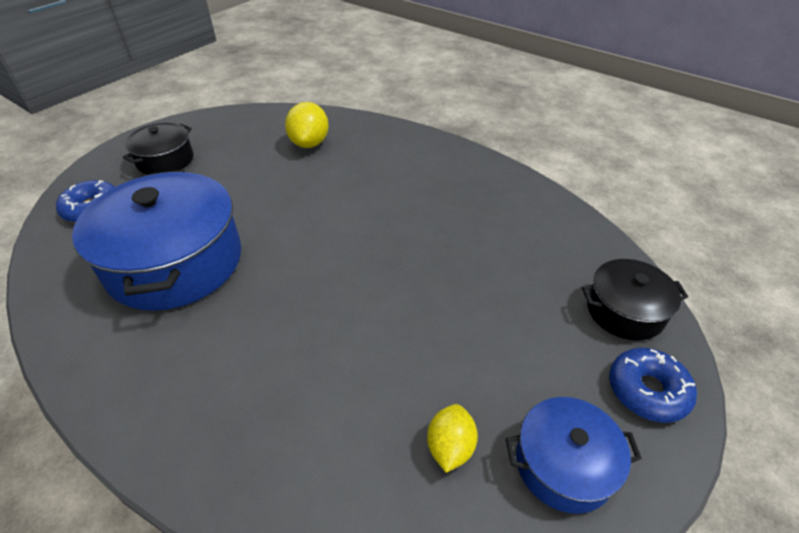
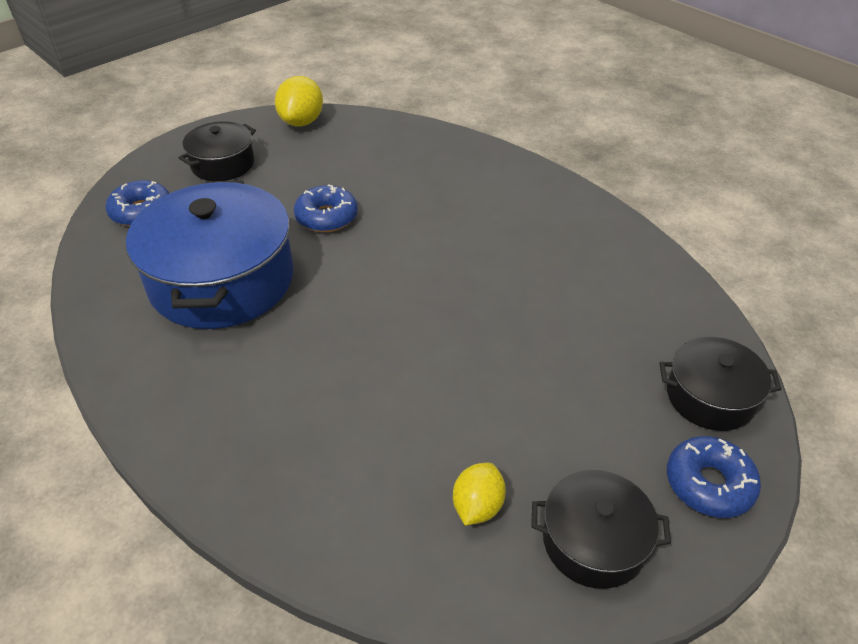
camera: 10 degrees right, 0 degrees up
yellow lemon [285,102,329,148] -> yellow lemon moved to [275,76,323,126]
blue pot [506,397,642,514] -> black pot [531,470,671,589]
none -> blue donut [294,184,358,232]

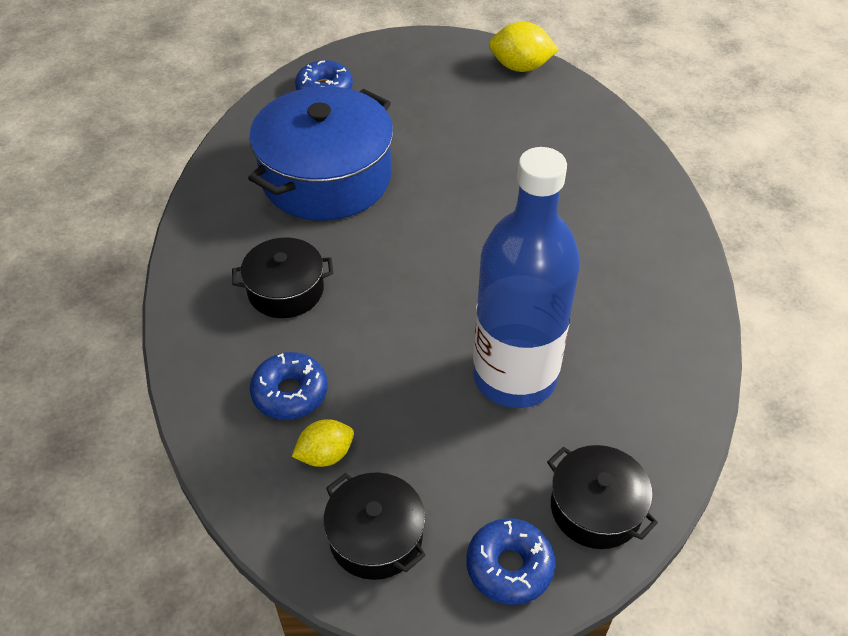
camera: 40 degrees right, 5 degrees up
black pot [179,121,256,181] -> black pot moved to [232,237,333,318]
yellow lemon [275,76,323,126] -> yellow lemon turned 45 degrees clockwise [489,22,559,72]
blue donut [294,184,358,232] -> blue donut moved to [250,352,328,420]
none -> blue bottle [473,147,580,408]

